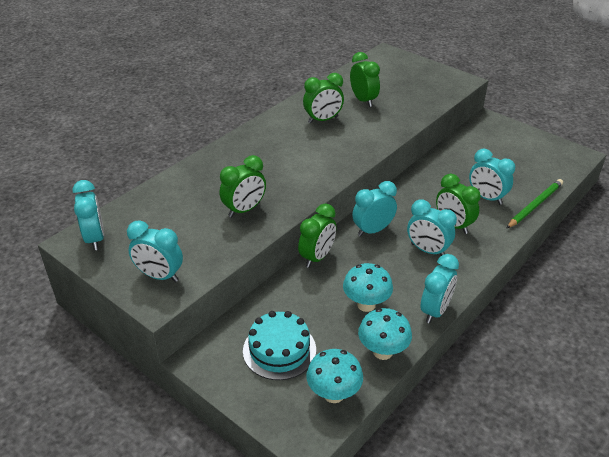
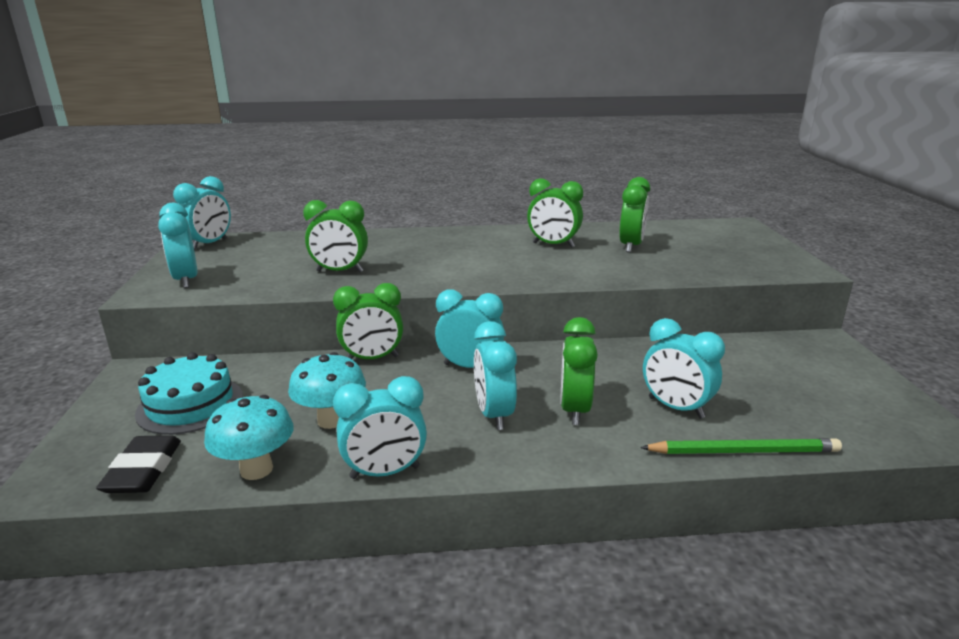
camera: 45 degrees right, 15 degrees down
turquoise mushroom [306,349,363,403] -> black eraser [96,435,181,493]
turquoise clock [469,149,515,205] -> turquoise clock turned 45 degrees counterclockwise [643,318,725,419]

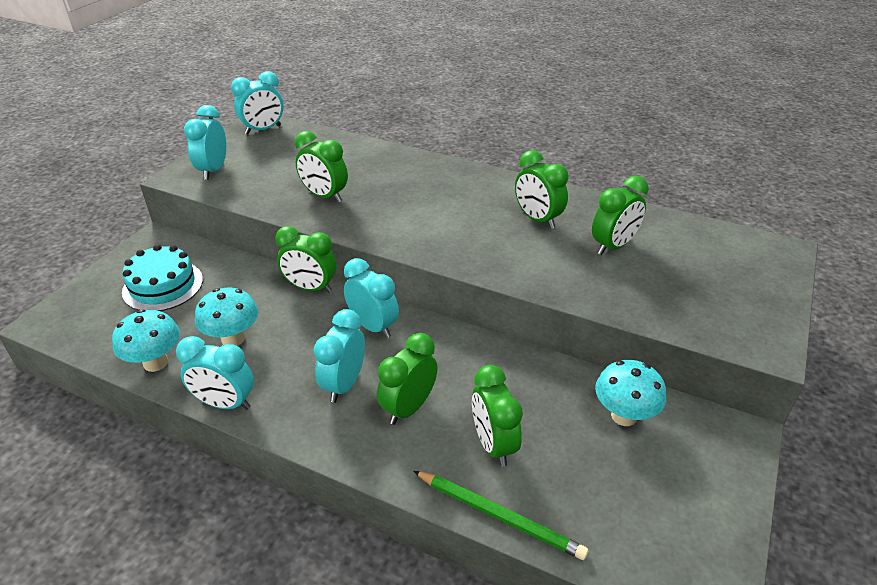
camera: 30 degrees right, 15 degrees up
black eraser [96,435,181,493] -> none
turquoise clock [643,318,725,419] -> green clock [472,365,523,466]
none -> turquoise mushroom [595,360,666,426]

